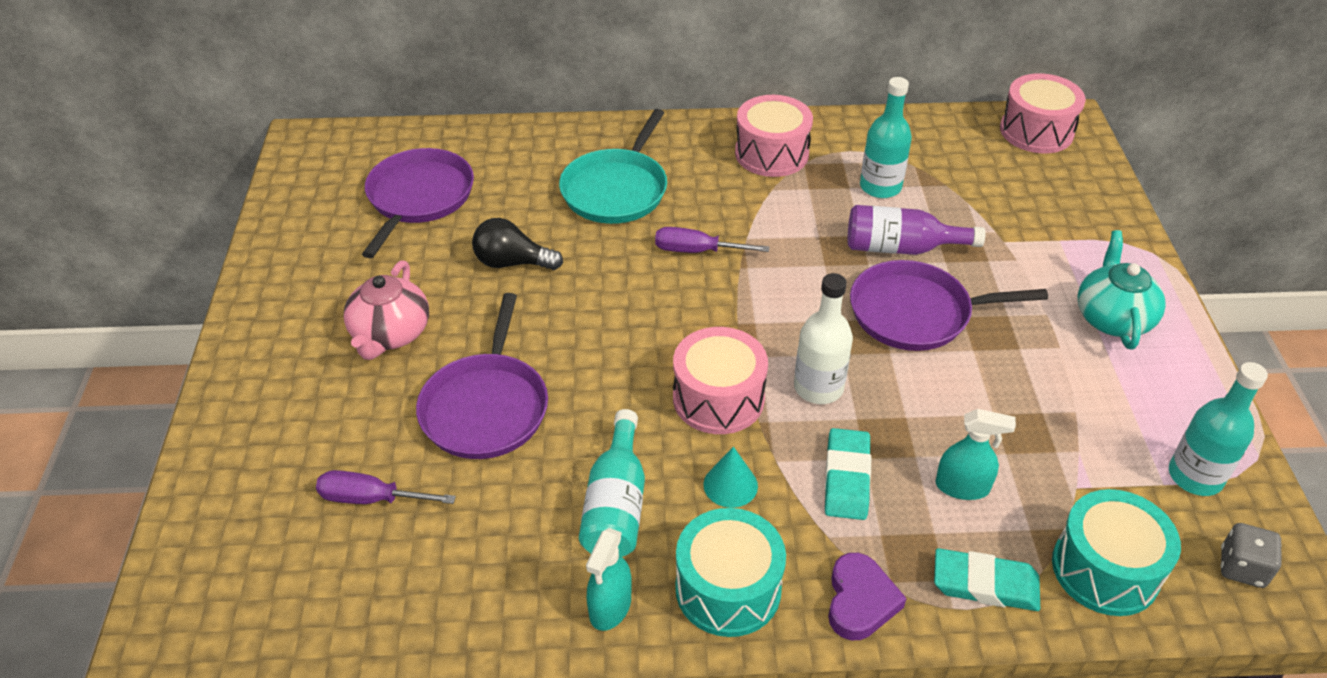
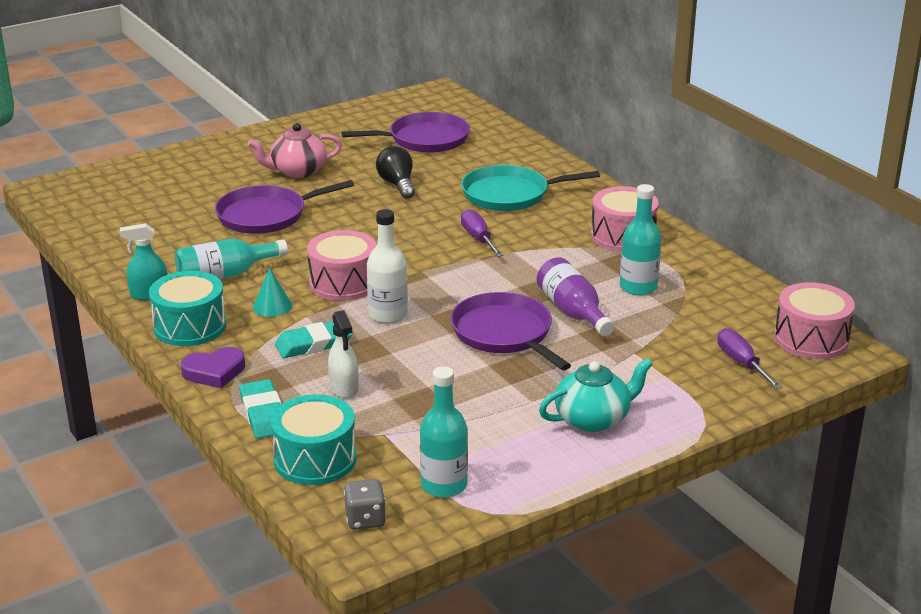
camera: 60 degrees right, 15 degrees down
purple screwdriver [316,470,456,504] -> purple screwdriver moved to [717,328,782,389]
turquoise spray bottle [935,409,1016,500] -> white spray bottle [328,310,359,399]

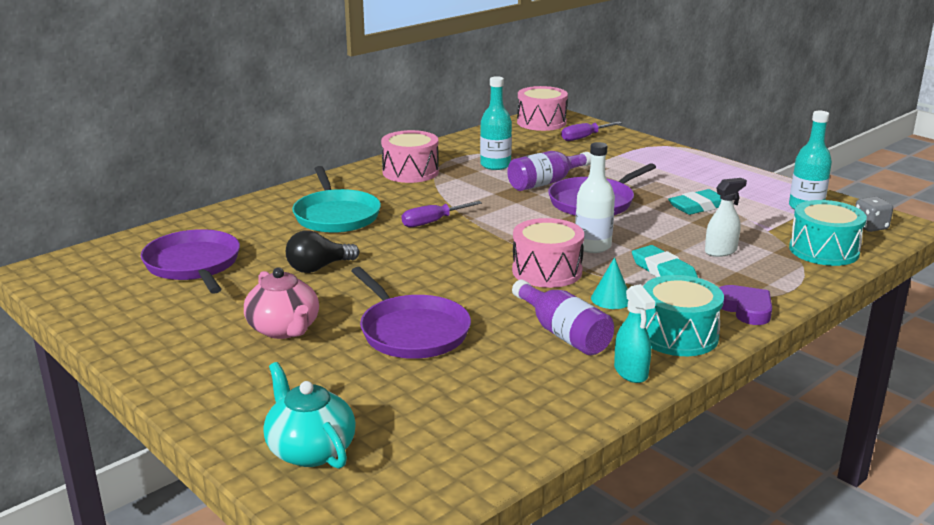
camera: 100 degrees left, 5 degrees down
turquoise bottle [175,239,288,279] -> purple bottle [512,280,614,355]
turquoise eraser [239,379,281,439] -> turquoise eraser moved to [668,189,721,215]
turquoise teapot [539,358,653,432] -> turquoise teapot moved to [263,362,356,469]

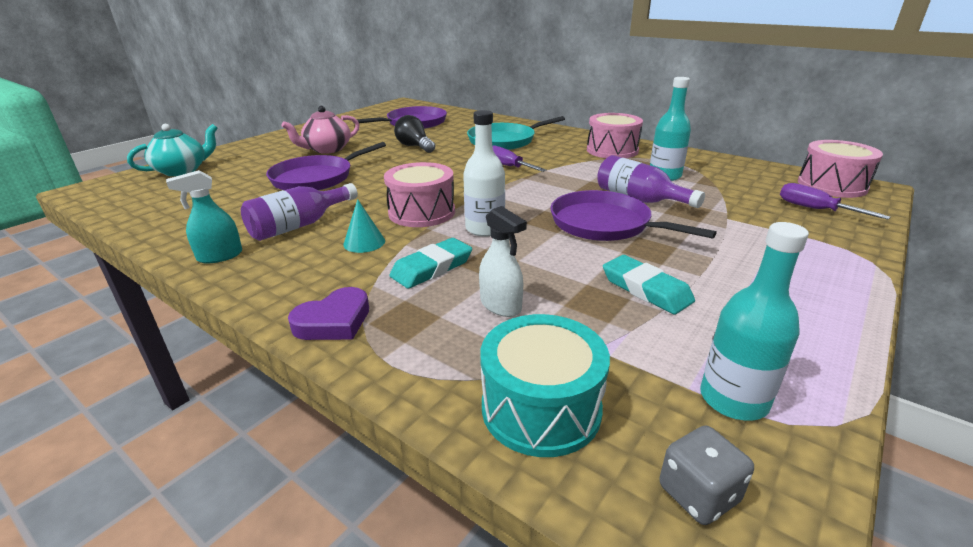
camera: 80 degrees right, 5 degrees up
turquoise drum [643,275,724,356] -> none

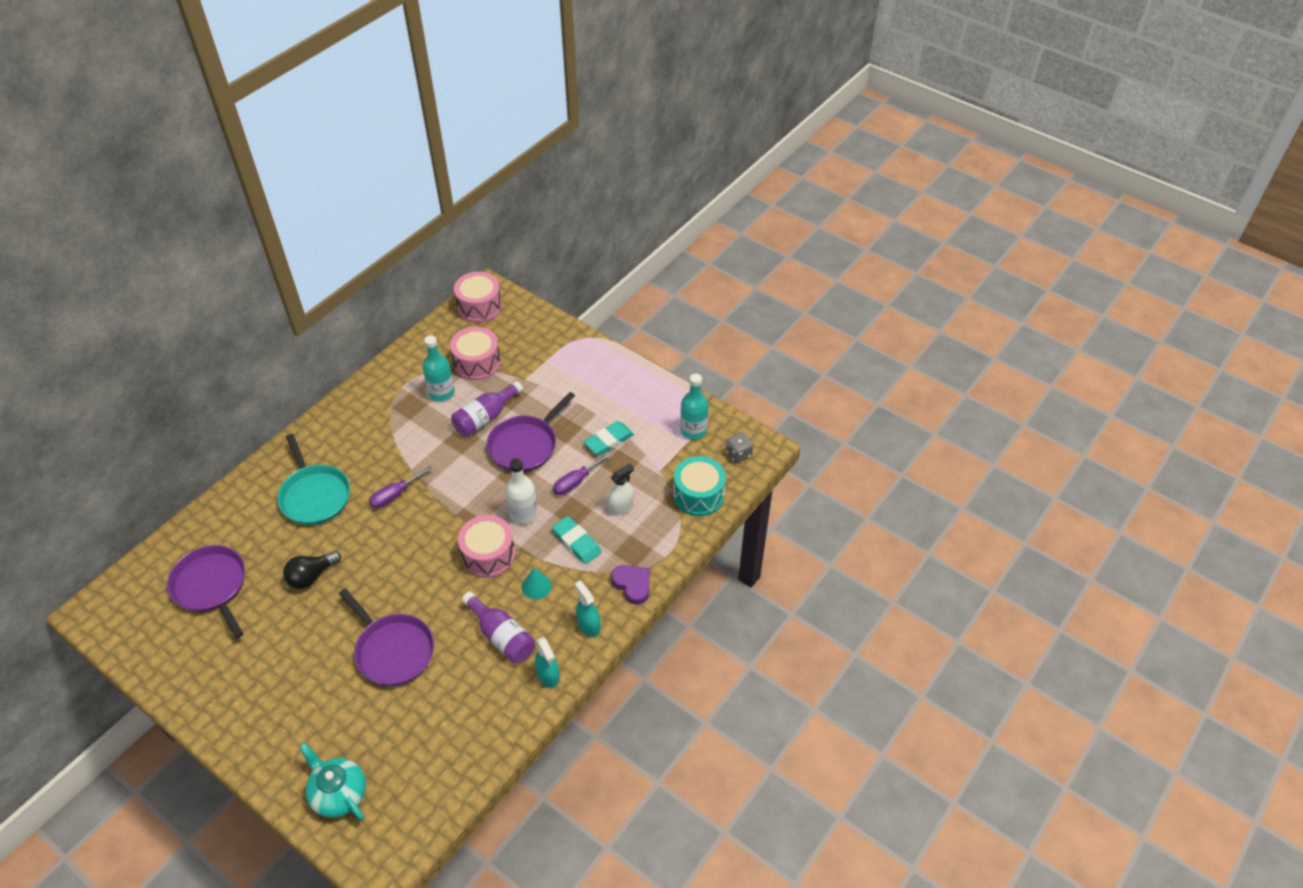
camera: 90 degrees left, 20 degrees up
pink teapot [281,106,359,154] -> none
pink drum [587,113,643,158] -> pink drum moved to [450,327,501,381]
purple screwdriver [780,183,890,220] -> purple screwdriver moved to [553,452,611,495]
none -> turquoise spray bottle [574,580,600,637]

